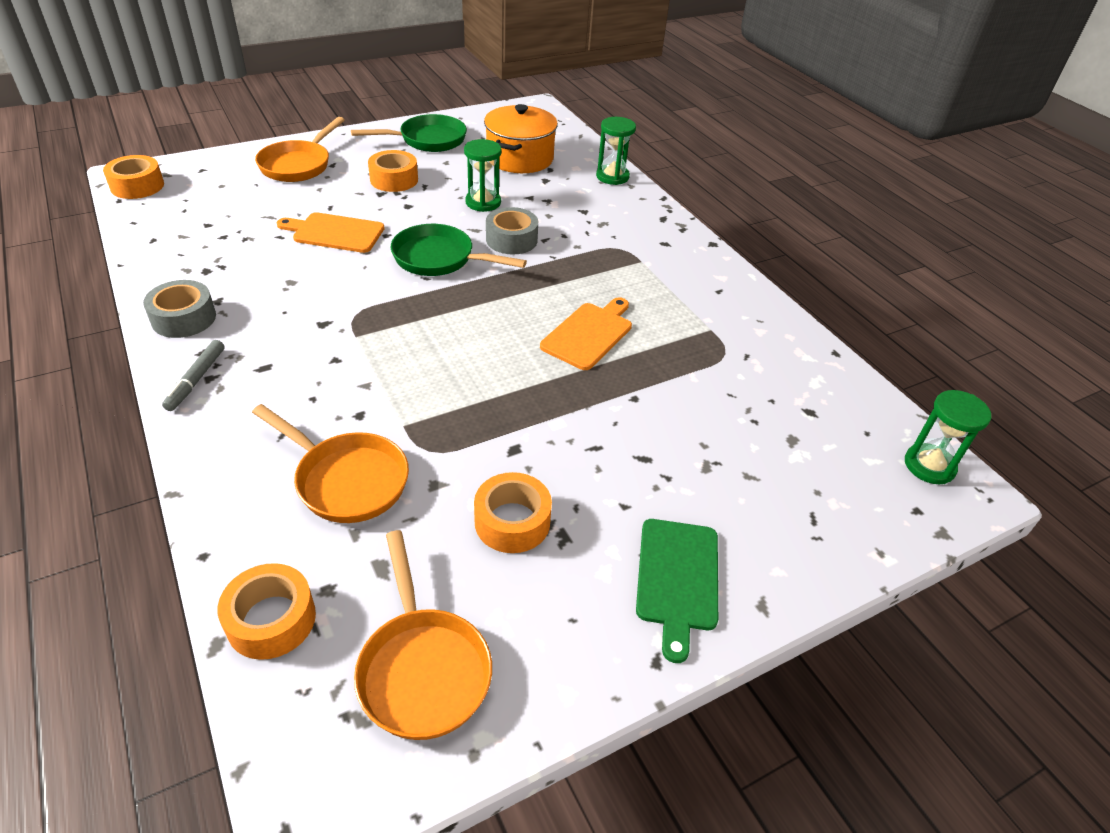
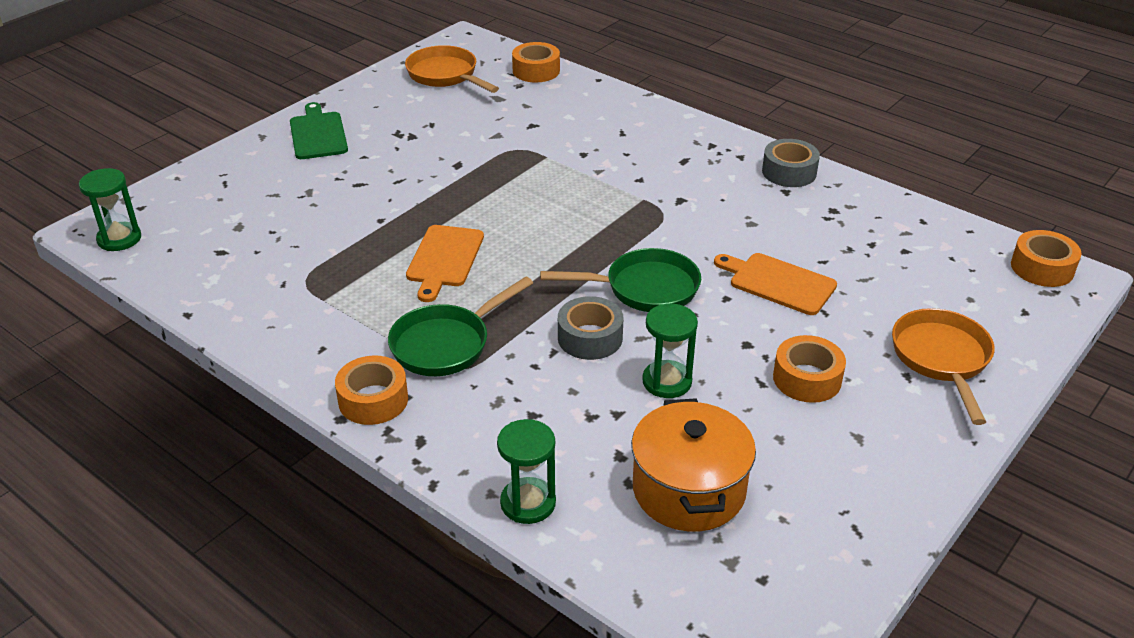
camera: 160 degrees right, 5 degrees down
grey marker [162,340,224,411] -> none
orange pan [252,404,409,523] -> none
orange cutting board [277,212,385,253] -> orange cutting board turned 135 degrees counterclockwise [714,253,837,315]
green pan [351,114,467,152] -> green pan moved to [388,277,533,376]
orange tape [474,472,552,553] -> orange tape moved to [335,356,408,425]

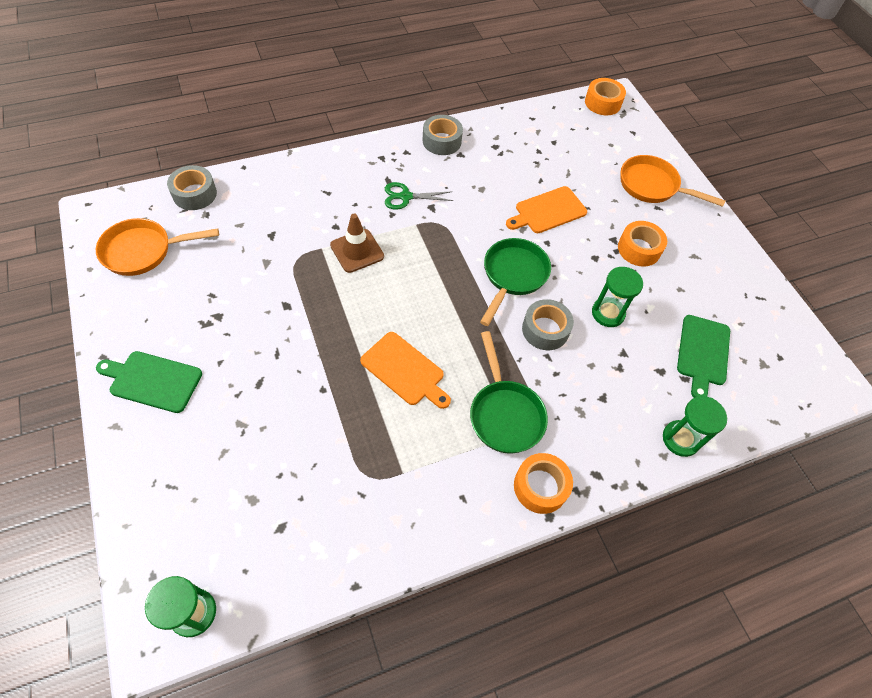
camera: 65 degrees left, 20 degrees up
orange tape [512,42,560,82] -> grey tape [167,165,217,210]
orange pot [631,398,756,532] -> green cutting board [677,315,730,398]
none -> brown traffic cone [330,213,384,273]
none -> green scissors [385,182,453,210]

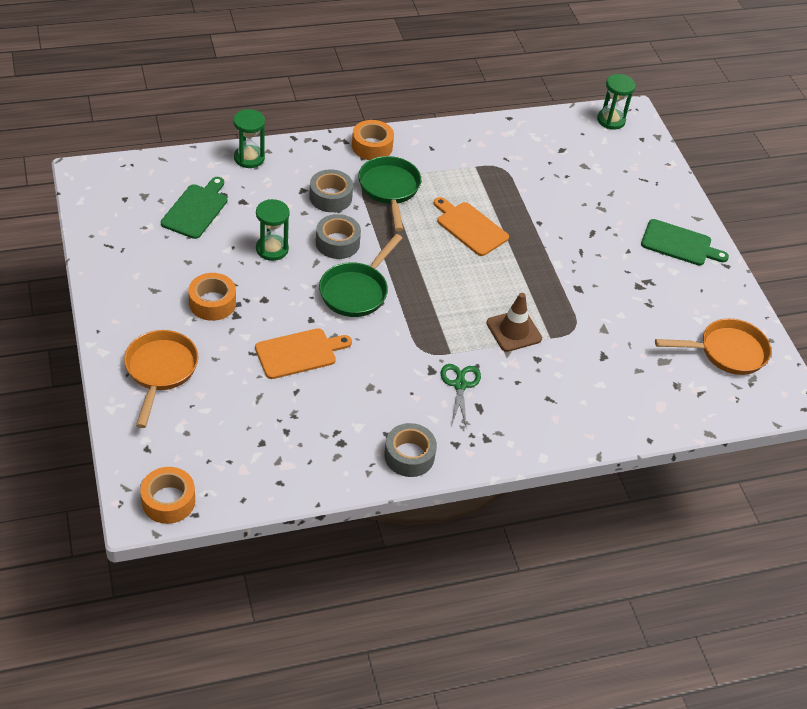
camera: 175 degrees left, 10 degrees down
grey tape [167,165,217,210] -> grey tape moved to [309,169,353,212]
green scissors [385,182,453,210] -> green scissors turned 90 degrees counterclockwise [441,364,481,429]
orange pan [621,155,725,207] -> orange pan turned 120 degrees counterclockwise [124,330,199,428]

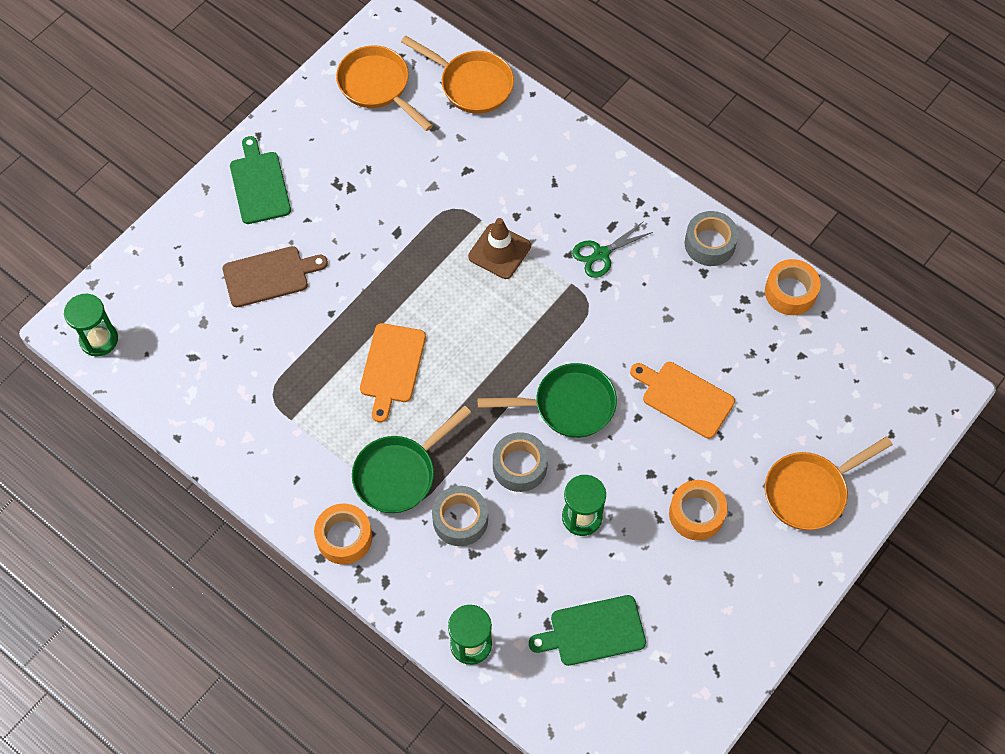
camera: 120 degrees left, 15 degrees up
orange tape [140,467,195,524] -> orange tape moved to [765,259,821,315]
none -> brown cutting board [223,246,328,307]
none -> orange pan [401,35,514,114]

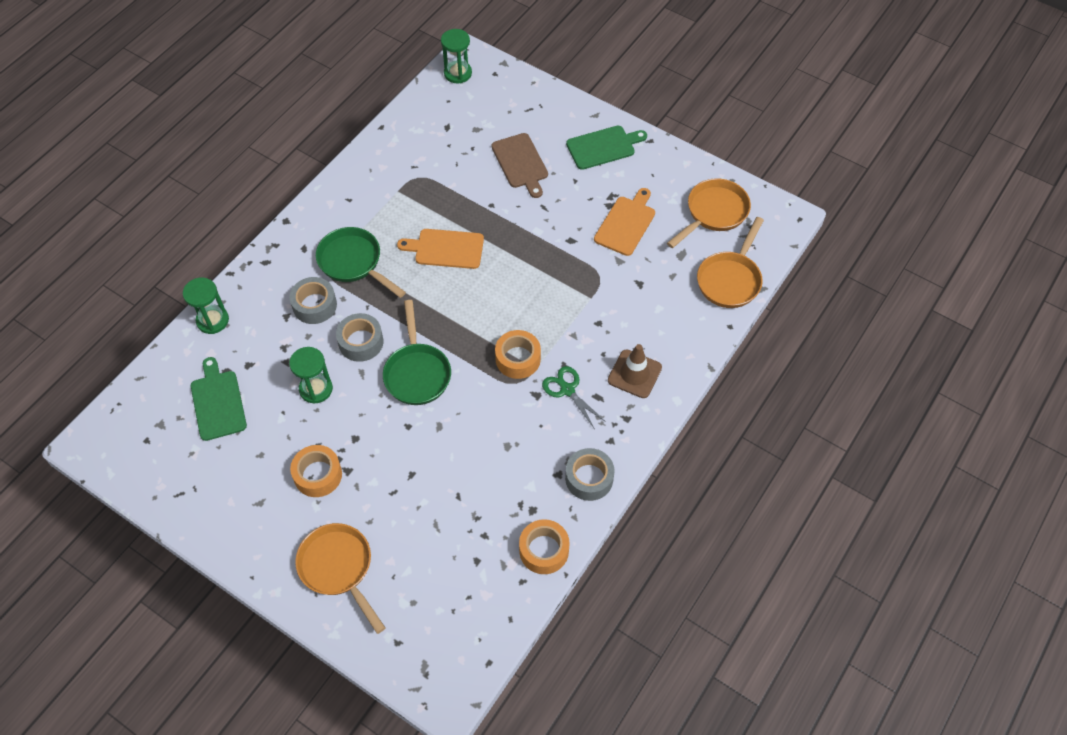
camera: 85 degrees right, 5 degrees down
orange tape [314,504,373,565] -> orange tape moved to [495,330,541,379]
brown traffic cone [468,218,531,279] -> brown traffic cone moved to [608,344,662,398]
orange cutting board [630,362,735,439] -> orange cutting board moved to [594,188,655,256]

